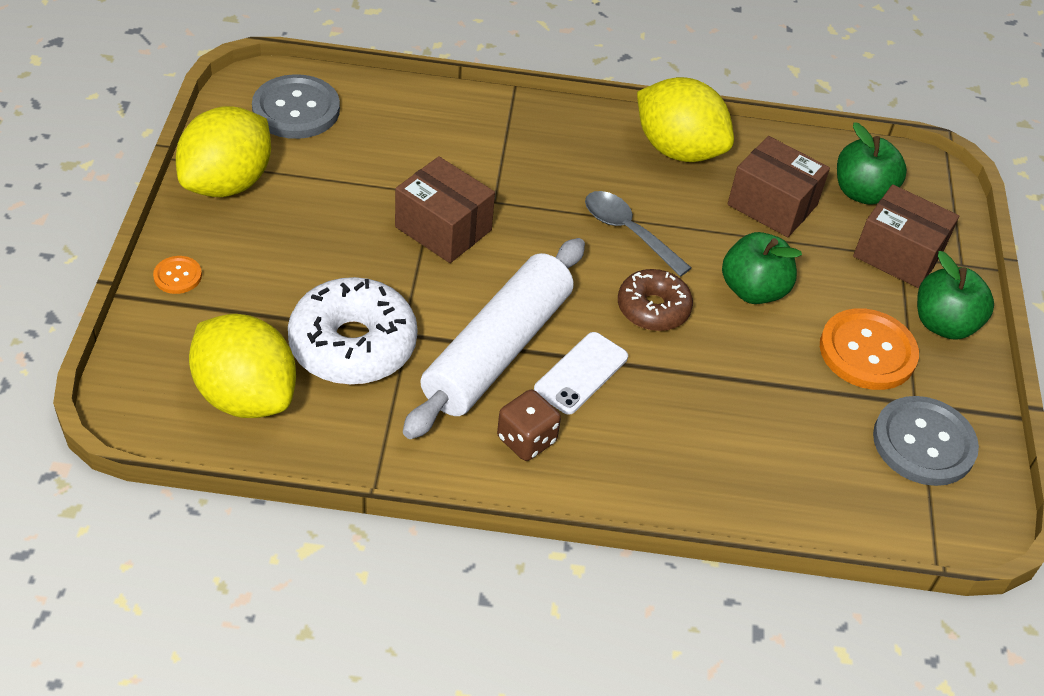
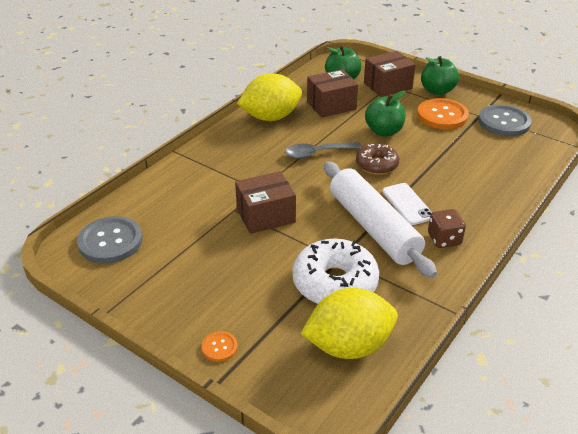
camera: 55 degrees left, 10 degrees down
yellow lemon [176,106,271,197] -> none

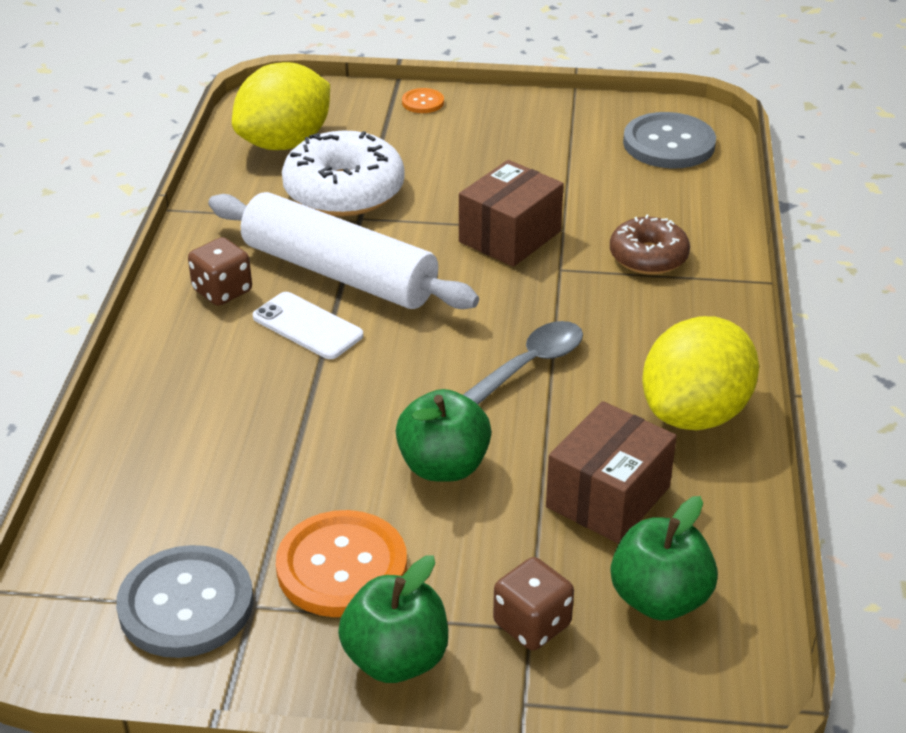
camera: 150 degrees right, 0 degrees up
brown donut [356,143,399,175] -> brown donut moved to [610,214,690,275]
brown box [364,51,416,97] -> brown dice [493,557,574,651]

